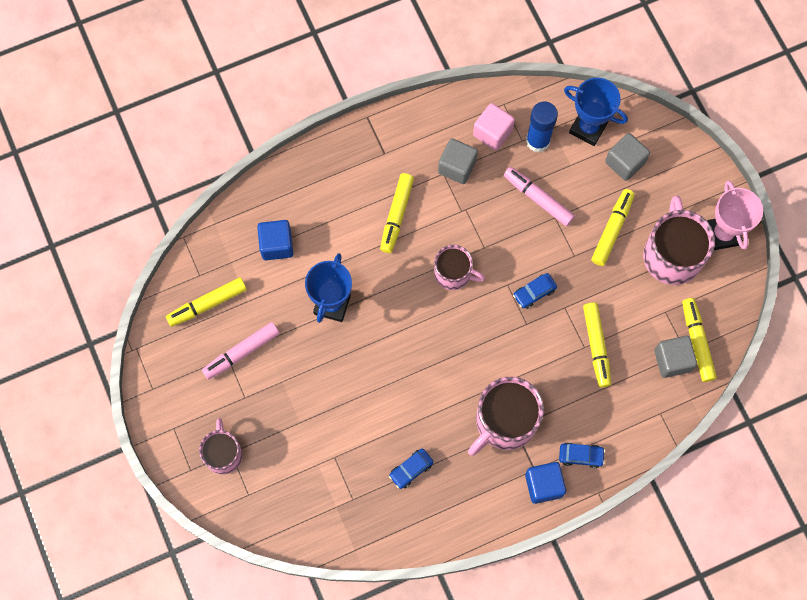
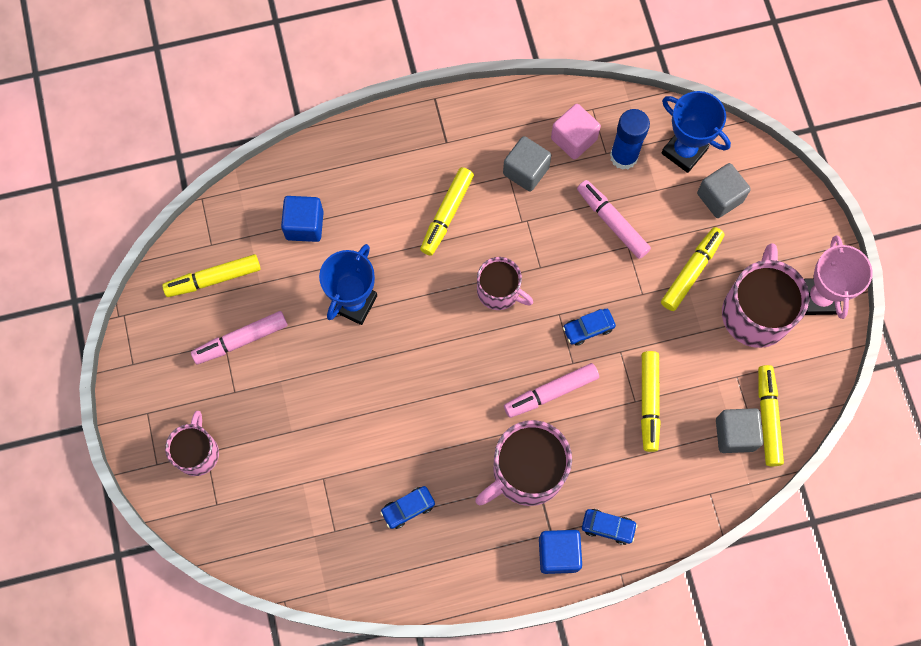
camera: 10 degrees right, 0 degrees up
none -> pink marker [504,363,599,418]

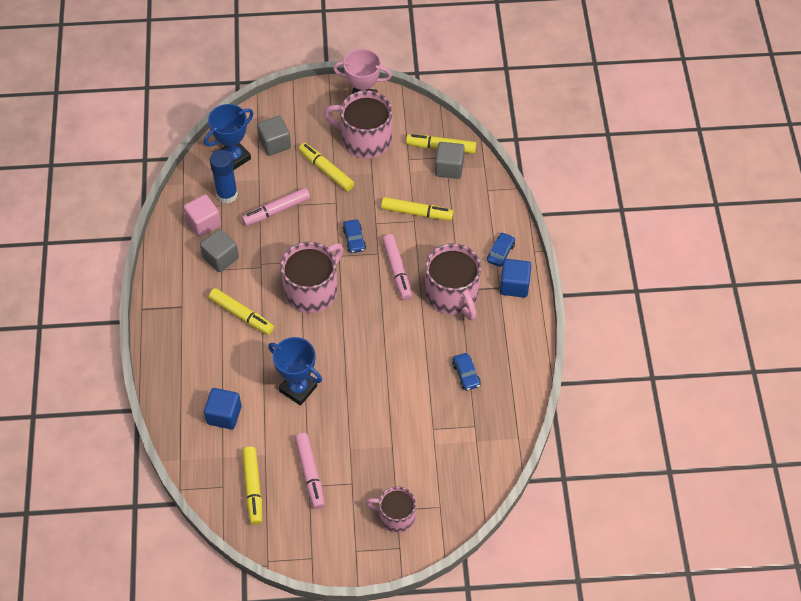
camera: 80 degrees left, 15 degrees down
pink mug [477,257,533,310] -> pink mug [280,242,343,313], size x1.63

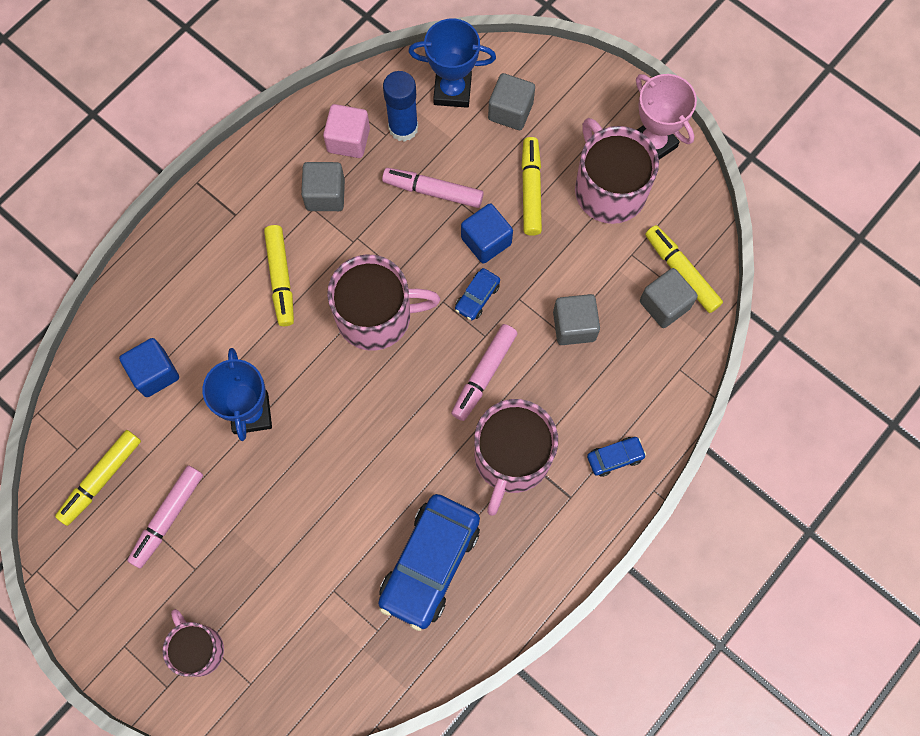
camera: 45 degrees right, 15 degrees up
yellow marker [381,197,453,221] -> grey cube [553,294,600,345]
blue car [452,353,481,391] -> blue car [378,494,480,631], size x2.24
blue cube [500,259,531,298] -> blue cube moved to [461,203,513,264]

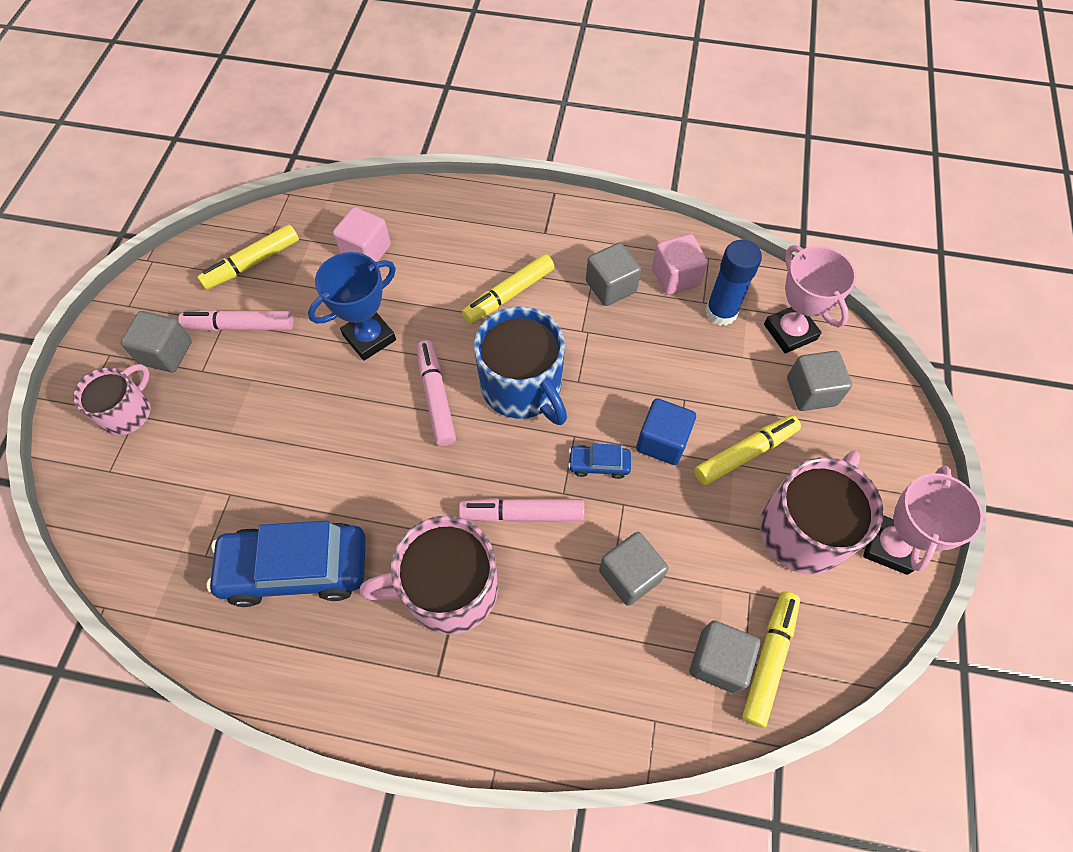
camera: 60 degrees right, 10 degrees down
yellow marker [55,430,141,526] -> yellow marker turned 45 degrees counterclockwise [197,224,299,290]
blue cube [119,338,179,397] -> pink cube [333,207,391,262]
pink mug [327,255,440,351] -> blue mug [474,306,567,425]
pink marker [382,168,484,208] -> pink marker moved to [416,340,456,446]
blue trophy [408,18,496,108] -> pink trophy [764,245,856,353]
blue car [587,437,646,477] -> none
none -> grey cube [121,311,192,372]

